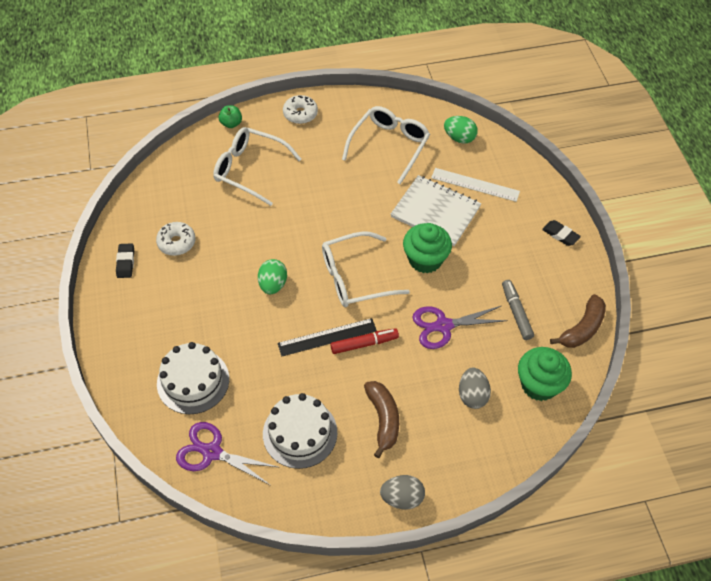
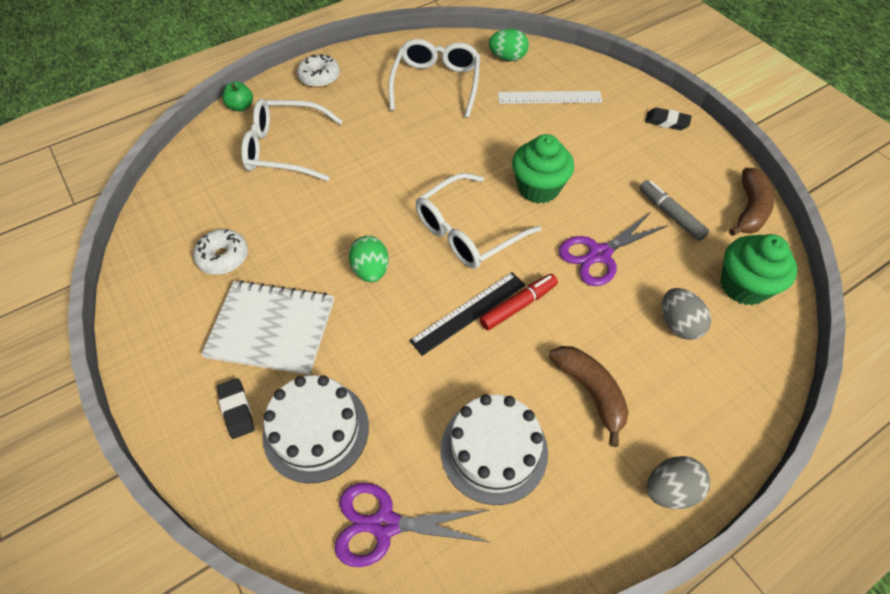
camera: 20 degrees left, 0 degrees up
black eraser [116,243,134,278] -> black eraser moved to [217,378,255,439]
white notebook [391,175,481,246] -> white notebook moved to [201,280,334,375]

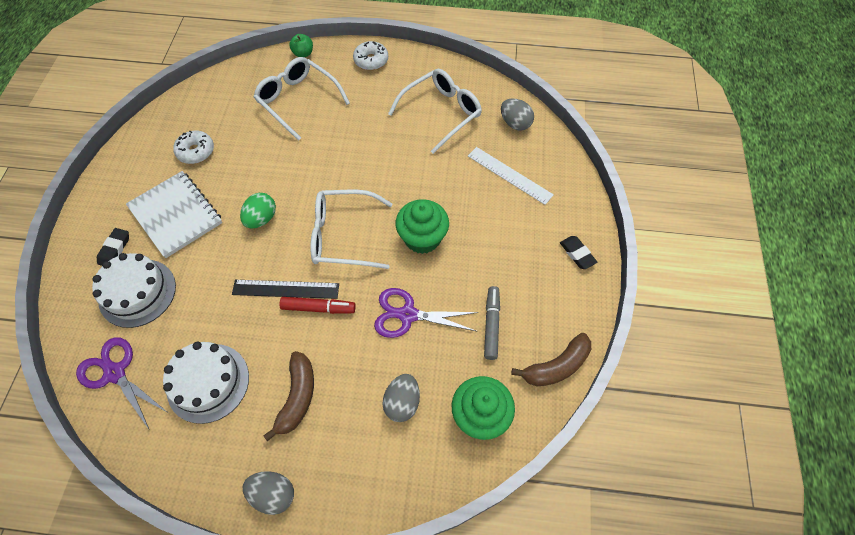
camera: 40 degrees right, 5 degrees up
green egg [489,28,529,61] -> grey egg [501,98,534,131]

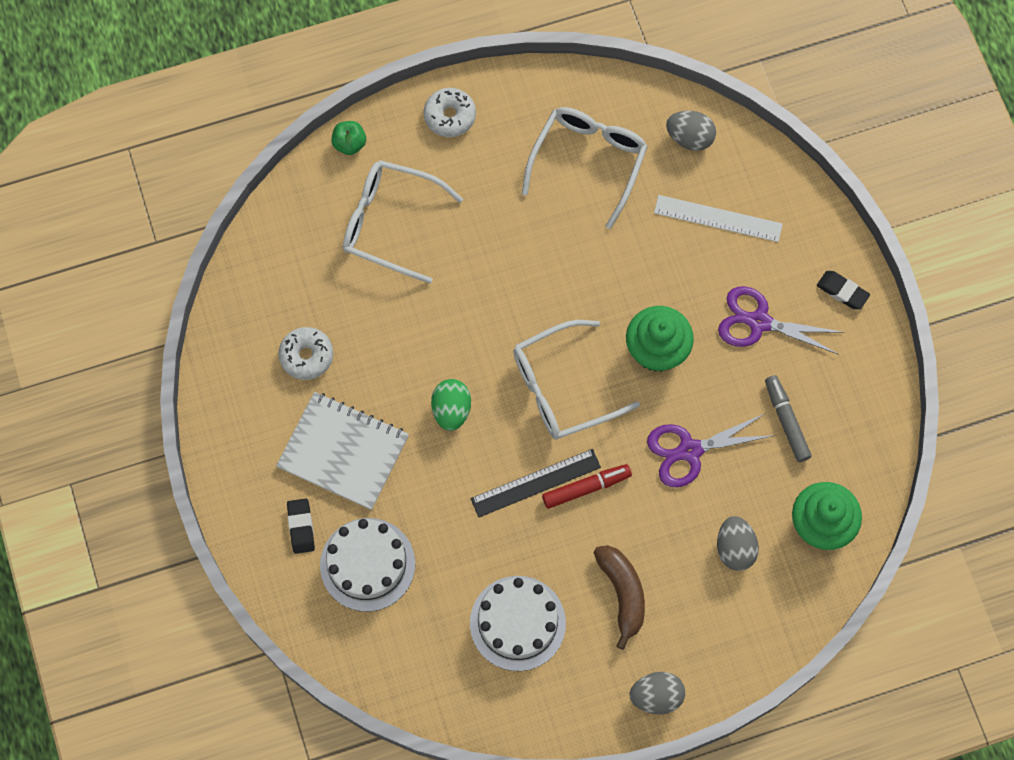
camera: 25 degrees left, 10 degrees up
purple scissors [76,337,167,429] -> purple scissors moved to [718,286,844,355]
brown banana [511,333,591,386] -> none

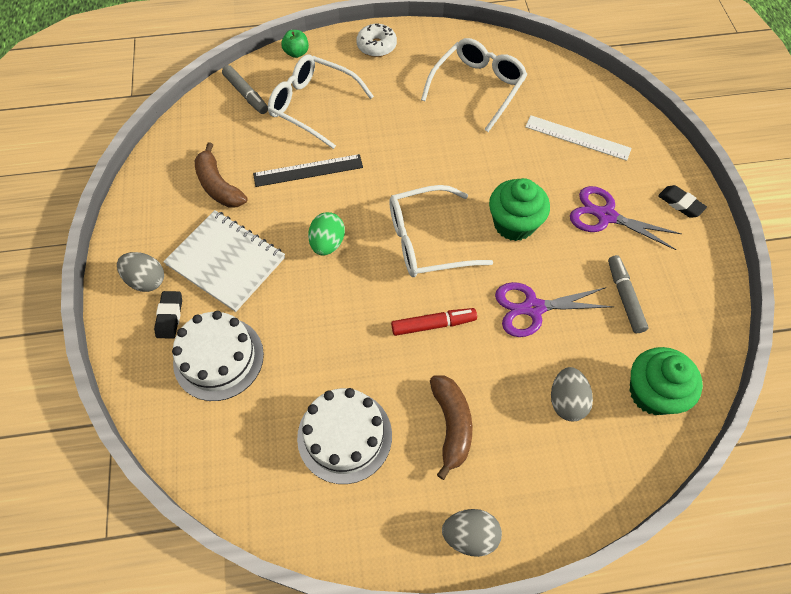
camera: 10 degrees right, 10 degrees down
white donut [279,327,333,380] -> brown banana [195,142,248,208]
black ruler [471,449,601,517] -> black ruler moved to [253,154,363,187]
grey egg [666,111,716,151] -> grey egg moved to [117,252,164,292]
none -> grey marker [222,65,268,114]

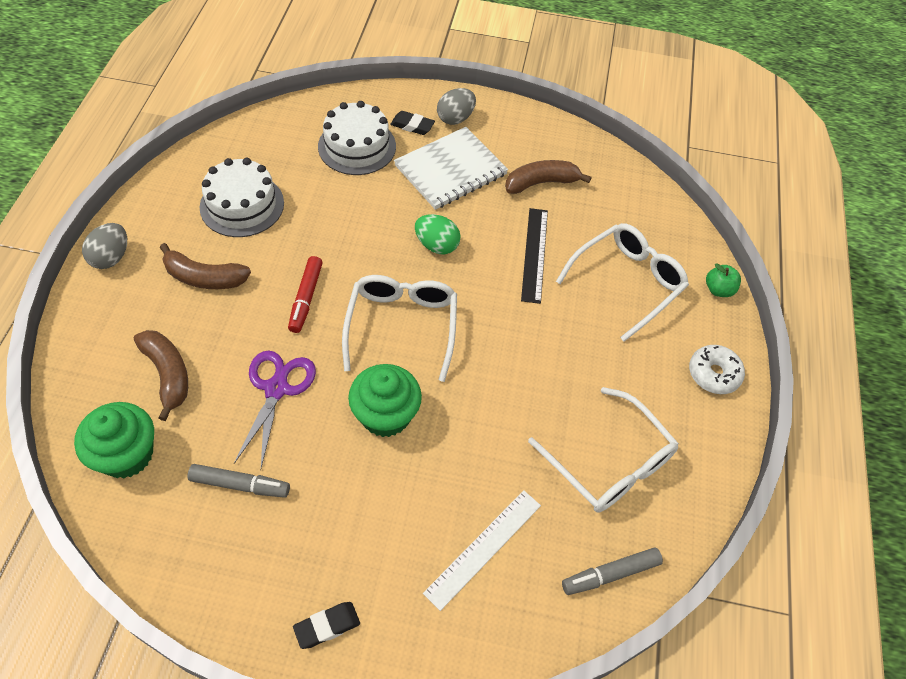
camera: 105 degrees right, 5 degrees down
grey marker [222,65,268,114] -> grey marker moved to [562,547,663,595]
grey egg [551,367,593,421] -> brown banana [134,330,188,421]
purple scissors [570,186,682,250] -> none

